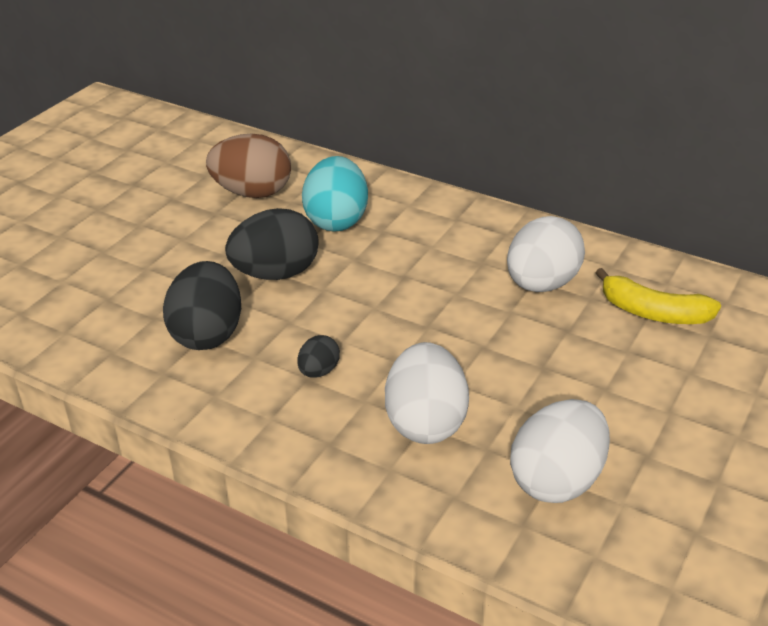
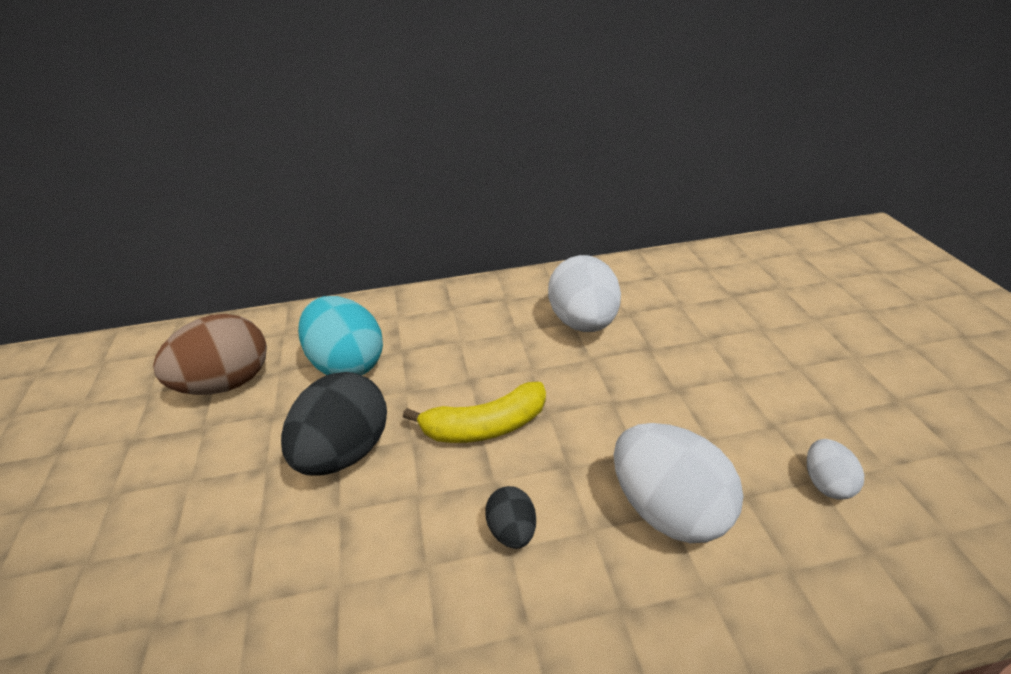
camera: 40 degrees left, 0 degrees up
black egg [163,261,241,350] -> none
white egg [510,399,610,503] -> white egg [807,439,864,500], size x0.49
yellow banana [595,268,721,324] -> yellow banana moved to [403,382,546,443]

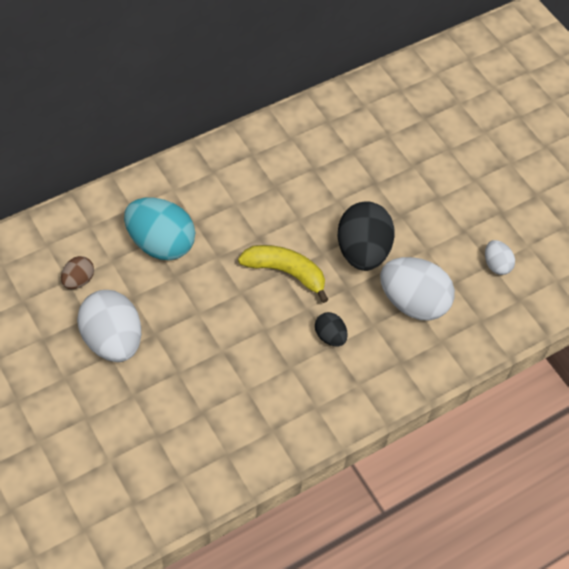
camera: 25 degrees left, 20 degrees up
brown egg [153,314,267,395] -> brown egg [61,256,94,289], size x0.49
black egg [281,372,387,476] -> black egg moved to [338,201,395,271]
yellow banana [403,382,546,443] -> yellow banana turned 120 degrees counterclockwise [238,245,329,303]
white egg [548,255,621,332] -> white egg moved to [77,290,141,362]

